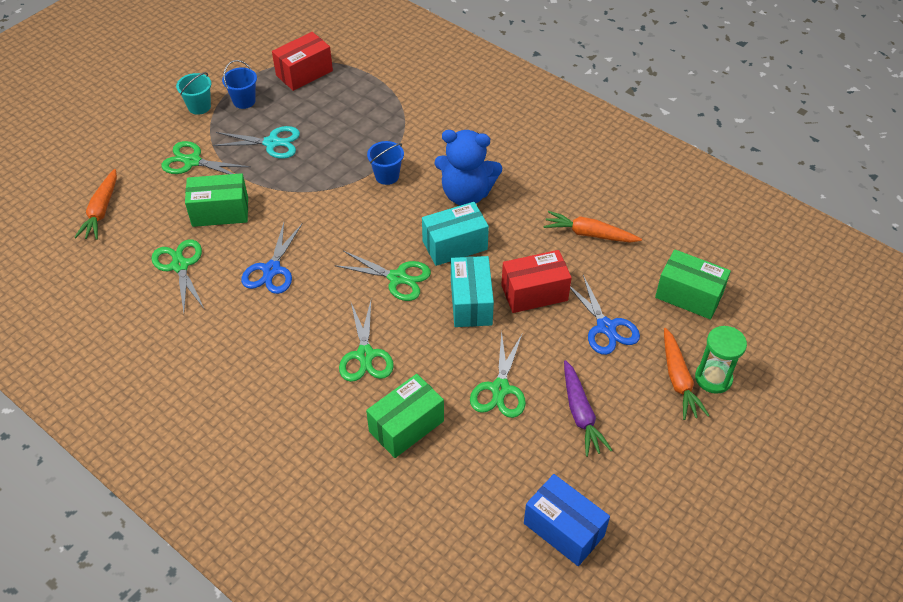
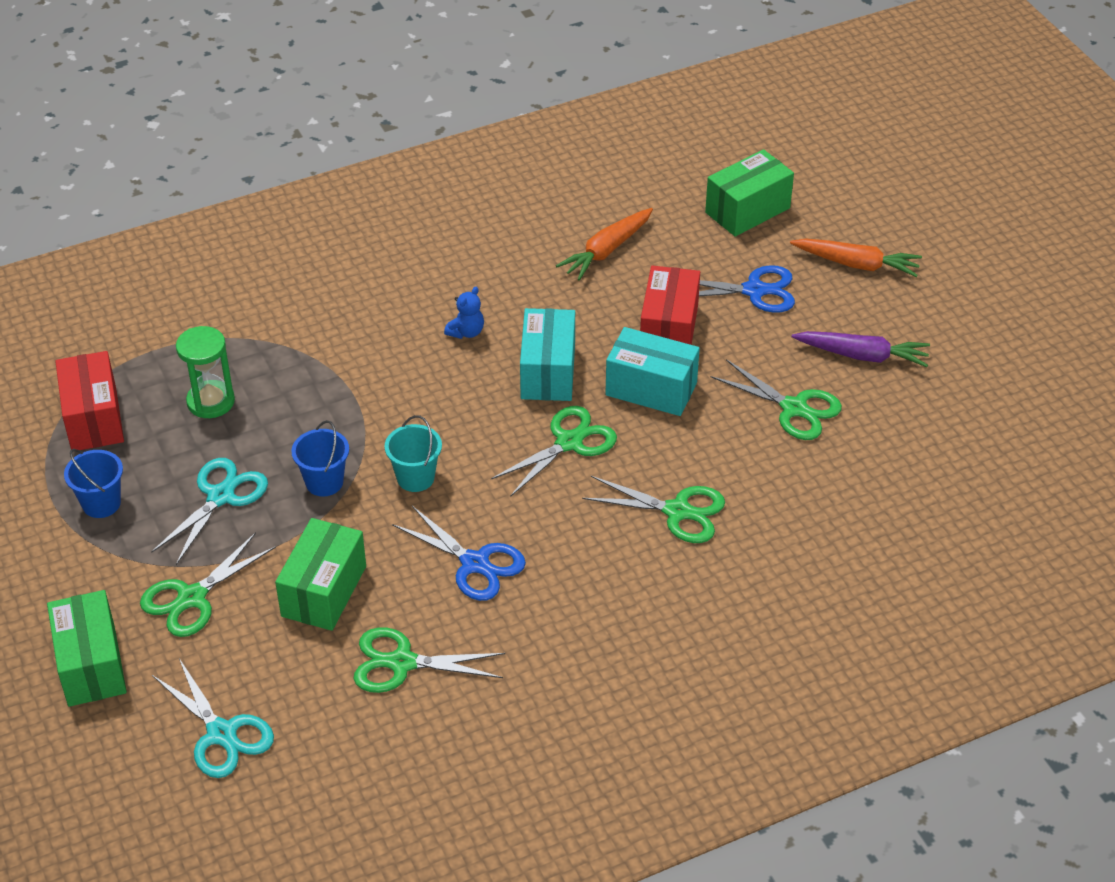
camera: 65 degrees left, 5 degrees down
orange carrot [74,169,117,240] -> turquoise scissors [152,658,274,778]
turquoise bucket [176,72,211,115] -> turquoise bucket moved to [384,415,442,492]
green box [366,374,444,458] -> green box moved to [47,590,127,707]
blue bucket [367,141,404,185] -> blue bucket moved to [291,420,349,497]
blue teddy bear [434,130,502,205] -> blue teddy bear [444,287,484,339], size x0.43
blue box [524,474,610,566] -> none
green hourglass [695,326,747,394] -> green hourglass moved to [176,326,235,418]

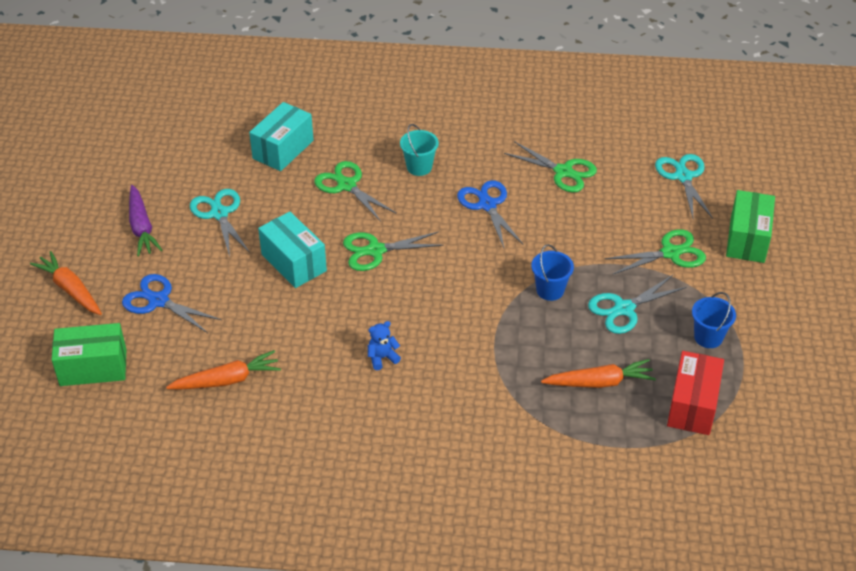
camera: 150 degrees left, 0 degrees up
green hourglass [176,326,235,418] -> orange carrot [541,359,656,388]
green box [275,518,366,631] -> none
turquoise bucket [384,415,442,492] -> turquoise bucket moved to [400,124,439,176]
turquoise box [520,308,575,401] -> turquoise box moved to [249,102,314,171]
red box [640,265,700,345] -> none
green scissors [711,359,842,440] -> turquoise scissors [190,189,250,257]
purple carrot [792,331,930,367] -> purple carrot turned 150 degrees counterclockwise [129,185,162,256]

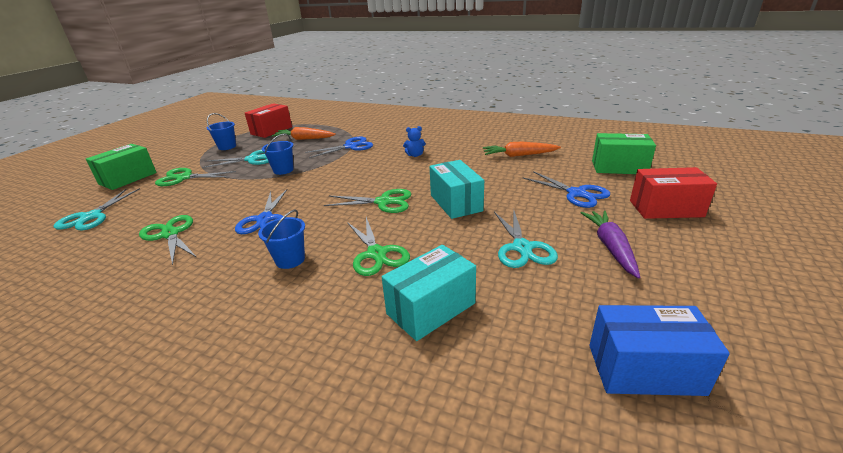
camera: 160 degrees left, 15 degrees down
orange carrot [30,251,102,315] -> red box [630,167,717,219]
turquoise bucket [400,124,439,176] -> blue bucket [258,209,305,269]
none -> blue scissors [305,137,373,158]
none -> blue box [589,305,730,396]

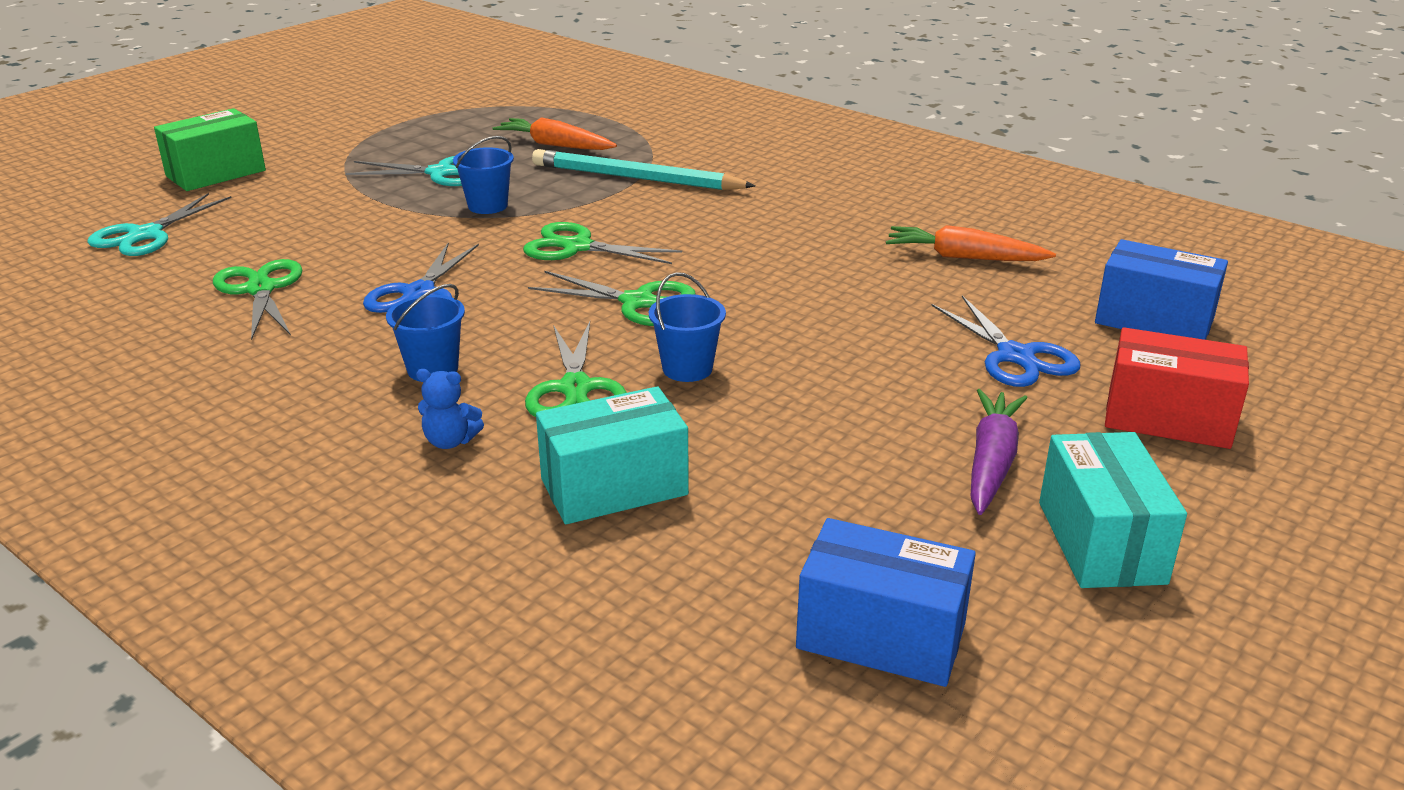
camera: 15 degrees right, 0 degrees up
green scissors [155,168,236,186] -> green scissors moved to [523,222,682,264]
blue bucket [207,113,236,150] -> blue bucket moved to [649,272,726,382]
red box [245,103,292,138] -> none
blue scissors [305,137,373,158] -> turquoise pencil [532,149,756,190]
blue teddy bear [403,126,426,157] -> blue teddy bear moved to [416,369,484,449]
turquoise box [430,160,484,219] -> turquoise box moved to [1039,432,1187,588]
turquoise scissors [494,208,558,268] -> none
green box [592,133,656,174] -> blue box [1095,239,1228,340]

